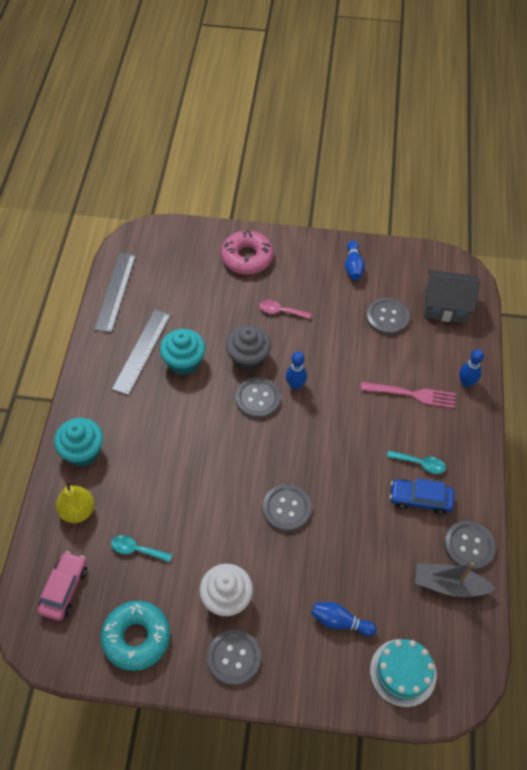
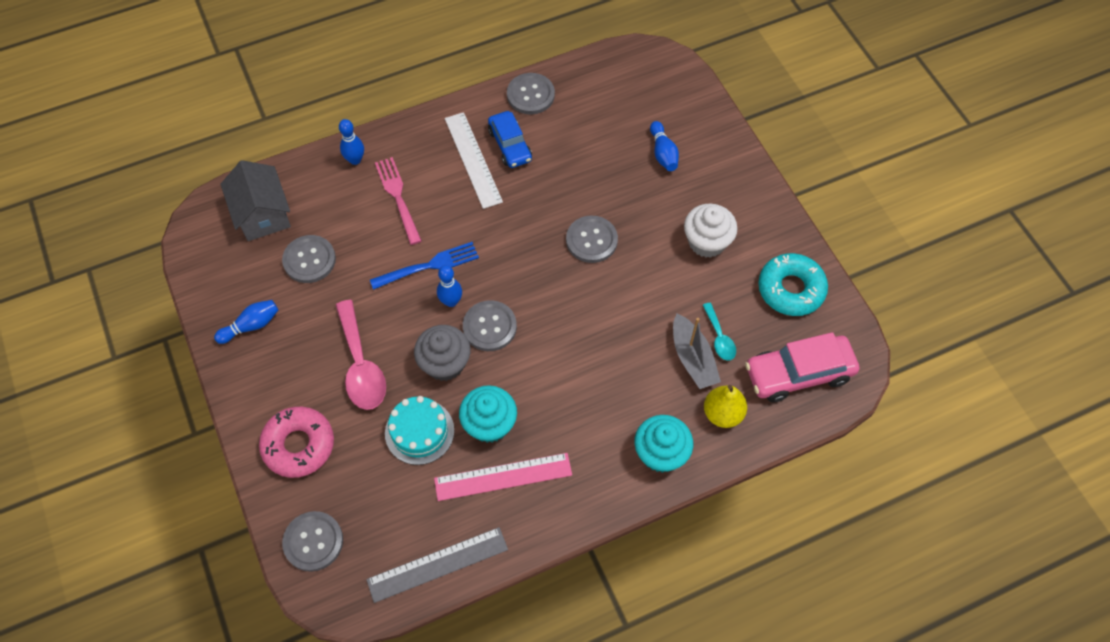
camera: 120 degrees left, 5 degrees up
pink car [38,551,87,621] -> pink car [745,332,859,402], size x1.51
grey ruler [112,309,171,395] -> pink ruler [434,453,572,501]
grey button [207,630,261,686] -> grey button moved to [282,511,343,572]
pink spoon [259,300,311,319] -> pink spoon [336,300,386,410], size x1.86
turquoise cake [370,639,437,707] -> turquoise cake moved to [385,396,454,465]
turquoise spoon [387,450,446,474] -> white ruler [445,112,503,209]
grey boat [415,562,496,597] -> grey boat moved to [673,314,721,389]
none -> blue fork [370,242,479,290]

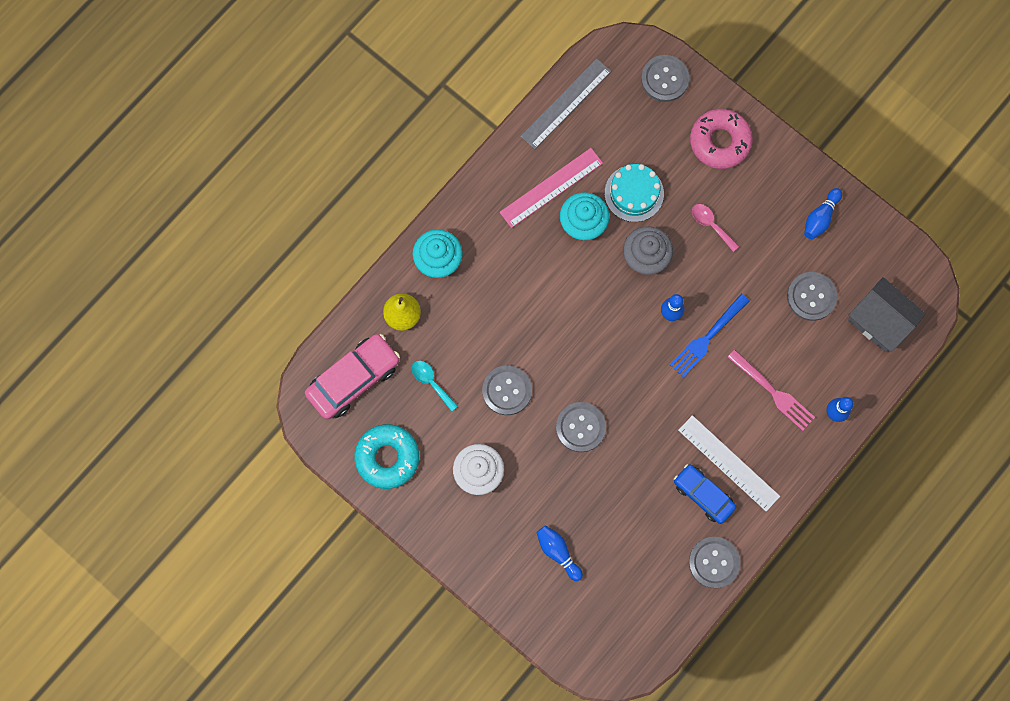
camera: 155 degrees right, 15 degrees up
pink spoon [336,300,386,410] -> pink spoon [692,204,739,252], size x0.54
grey button [463,300,517,351] -> grey button moved to [482,365,532,415]
grey boat [673,314,721,389] -> none

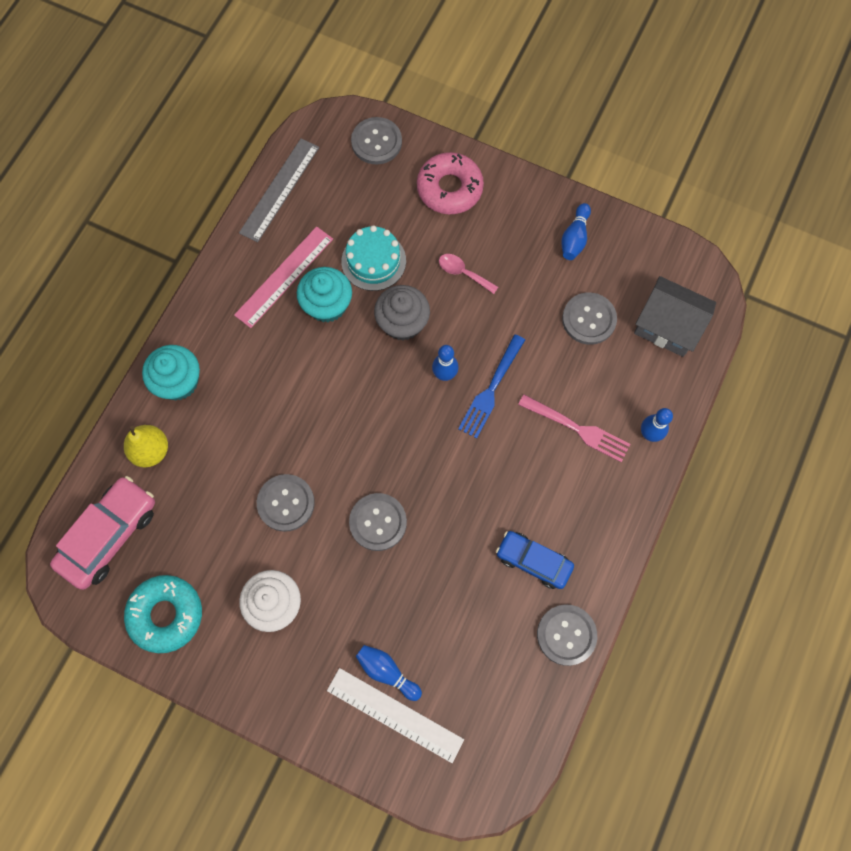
camera: 15 degrees left, 5 degrees down
turquoise spoon [412,361,457,412] -> none
white ruler [678,415,780,511] -> white ruler moved to [327,668,464,763]

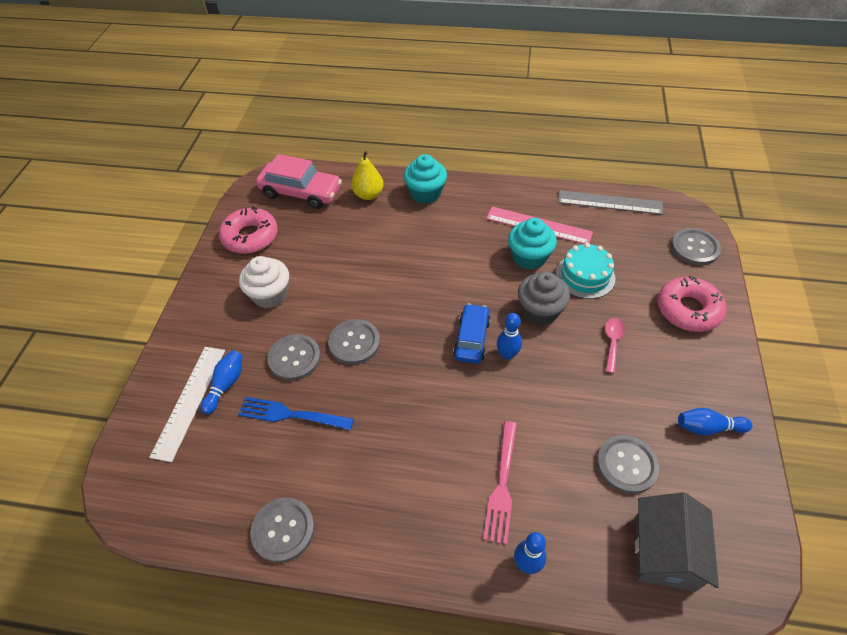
camera: 75 degrees right, 20 degrees down
turquoise donut [124,575,202,653] -> pink donut [219,206,278,254]
grey button [257,474,315,532] -> grey button moved to [268,334,321,381]
blue fork [458,334,525,439] -> blue fork moved to [238,397,354,430]
blue car [496,531,574,589] -> blue car moved to [453,303,491,364]

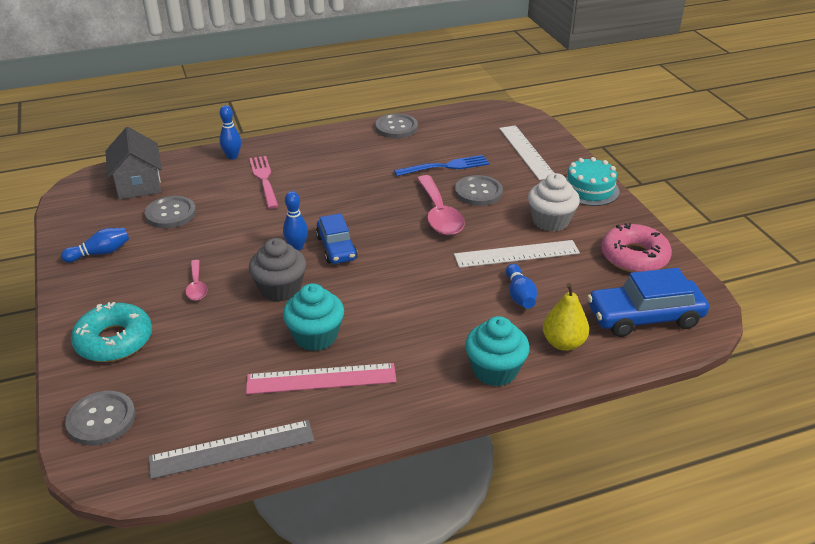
camera: 150 degrees right, 15 degrees down
blue bowling pin [201,350,243,414] -> blue bowling pin moved to [506,264,537,309]
pink car [256,154,342,209] -> blue car [587,268,709,337]
grey button [328,319,380,365] -> pink spoon [417,175,465,235]
turquoise cake [556,243,615,299] -> turquoise cake moved to [566,157,620,206]
pink donut [657,276,726,332] -> turquoise donut [71,302,152,362]
none -> white ruler [454,240,580,268]

